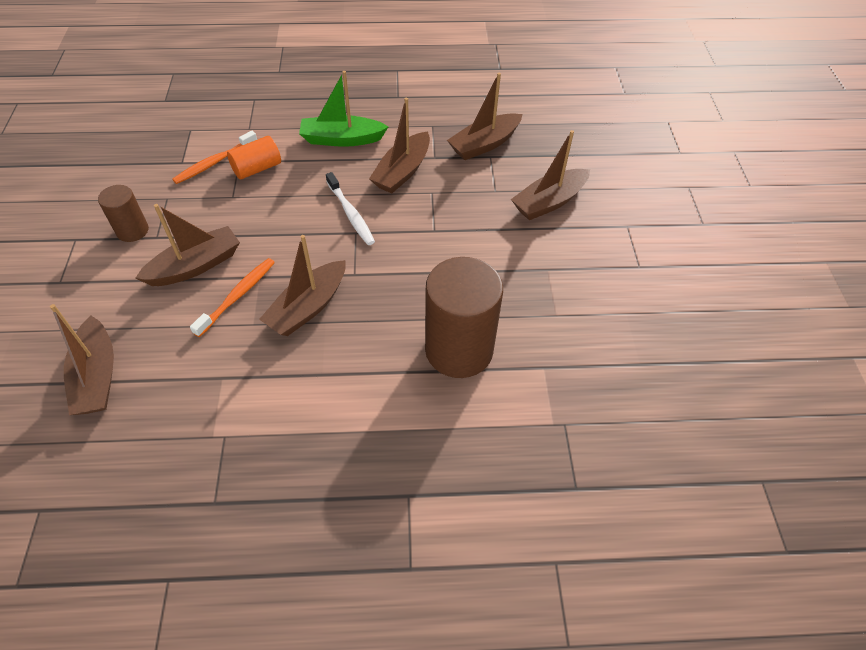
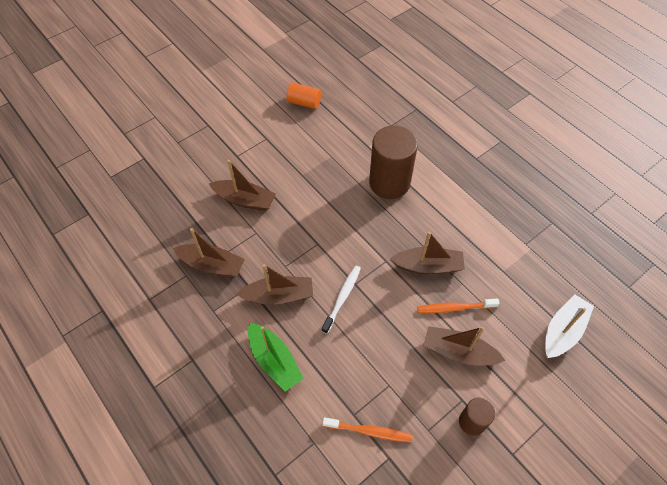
camera: 125 degrees left, 5 degrees up
brown boat [50,304,114,415] -> white boat [545,295,594,358]
orange cylinder [227,136,281,179] -> orange cylinder moved to [286,82,321,109]

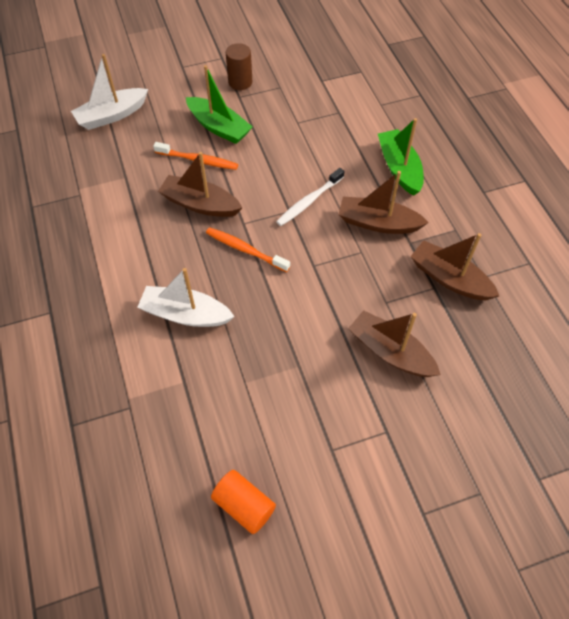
camera: 160 degrees left, 0 degrees up
orange toothbrush [323,417,413,442] -> orange toothbrush moved to [206,227,290,272]
brown cylinder [369,125,418,199] -> white boat [137,268,235,327]
brown boat [423,326,506,365] -> green boat [186,65,253,144]

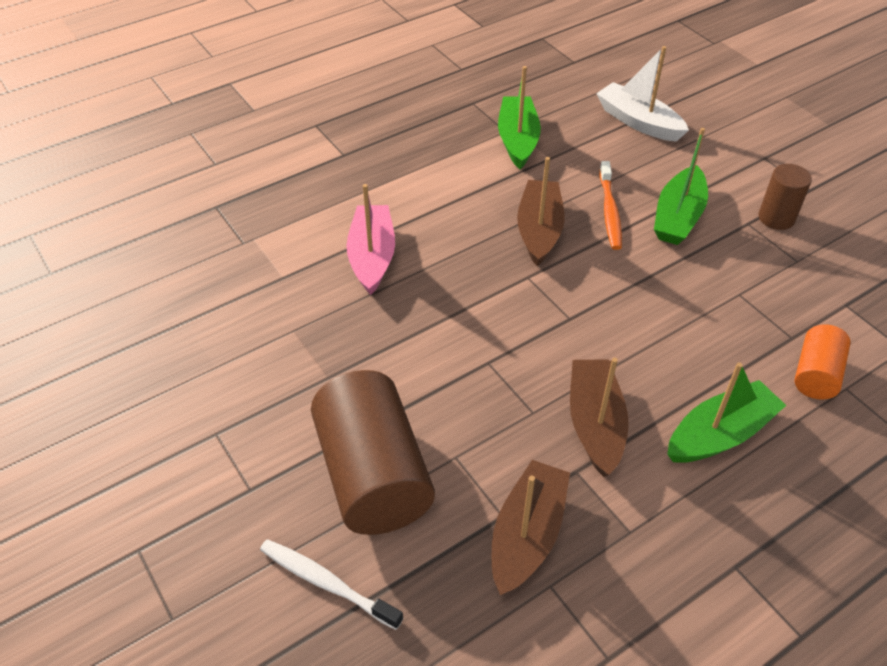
camera: 75 degrees right, 10 degrees down
white boat [137,268,235,327] -> pink boat [346,184,395,295]
orange toothbrush [206,227,290,272] -> none
orange cylinder [211,470,276,534] -> orange cylinder moved to [795,324,851,400]
white toothbrush [276,168,344,226] -> white toothbrush moved to [260,539,403,630]
brown boat [348,310,441,377] -> brown cylinder [311,370,435,535]
none -> green boat [498,66,541,169]

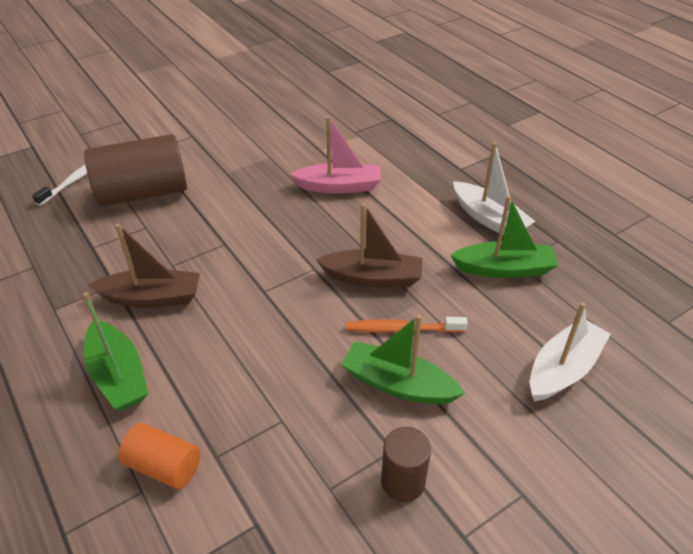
camera: 90 degrees right, 5 degrees down
brown boat [492,460,570,595] -> none
none -> white boat [453,142,535,236]

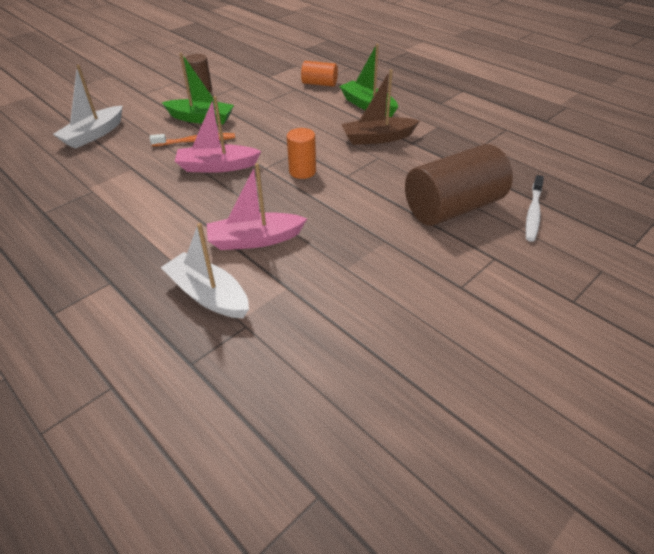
camera: 170 degrees right, 0 degrees up
brown boat [316,203,422,287] -> pink boat [175,96,261,173]
green boat [450,196,559,278] -> none
white boat [453,142,535,236] -> white boat moved to [161,223,249,318]
none -> orange cylinder [287,128,316,179]

